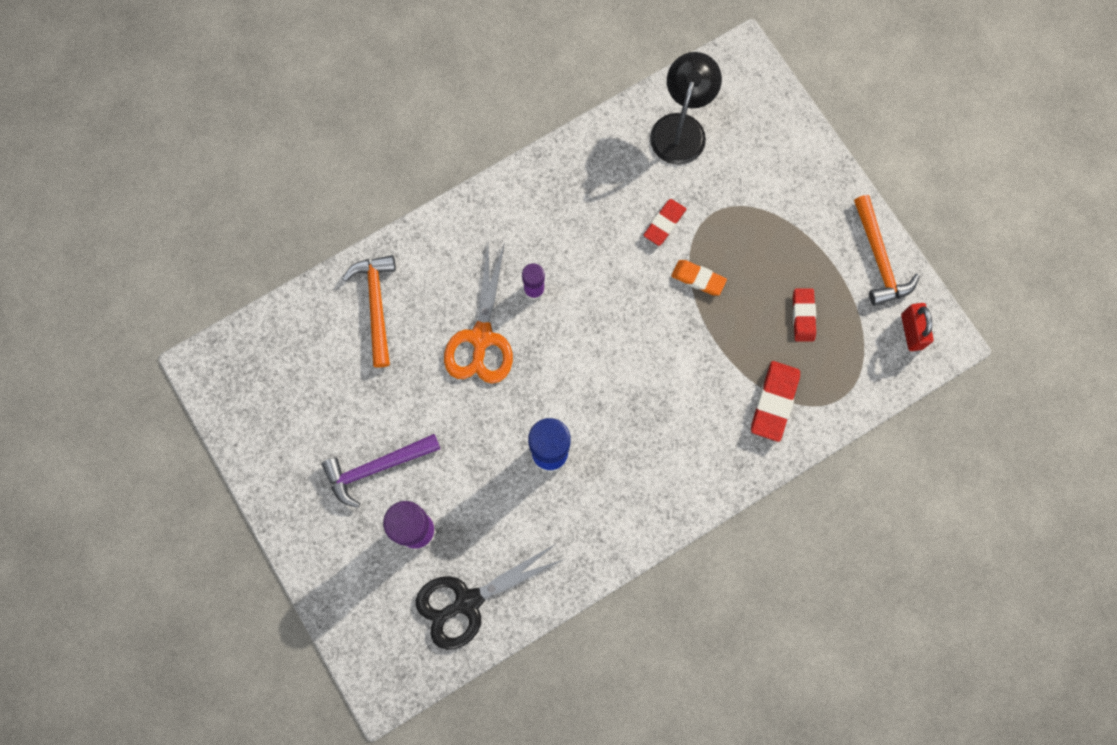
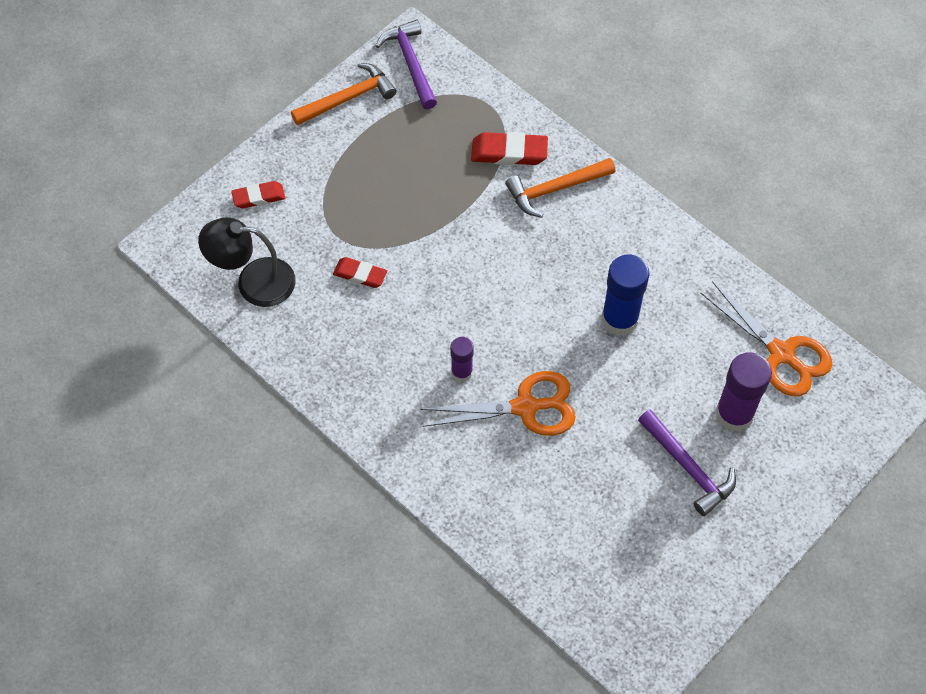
camera: 105 degrees left, 15 degrees down
orange hammer [343,255,396,368] -> orange hammer moved to [505,158,616,218]
black scissors [416,543,565,650] -> orange scissors [700,281,832,396]
orange eraser [671,260,727,296] -> none
red eraser [793,288,816,342] -> red eraser moved to [231,181,285,208]
red padlock [901,303,934,351] -> purple hammer [376,19,437,109]

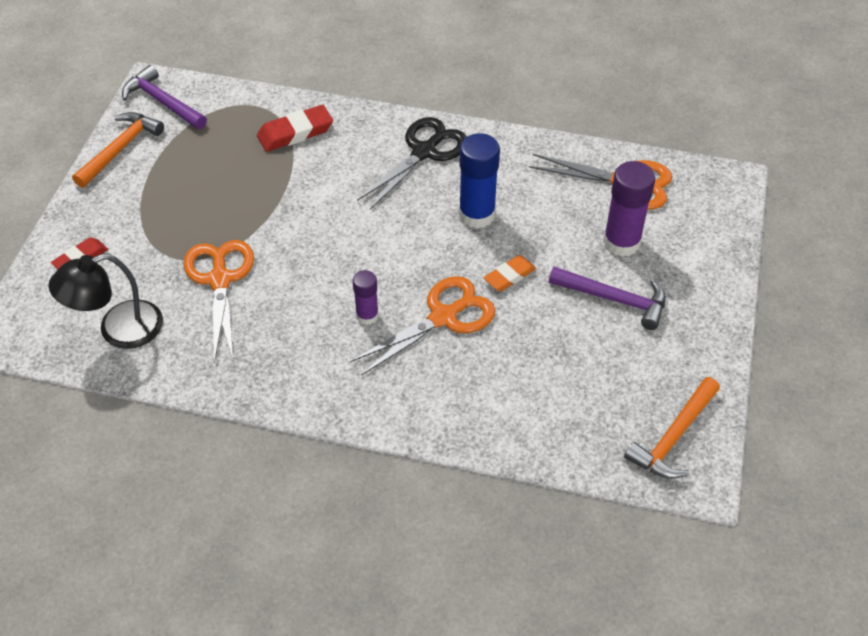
camera: 30 degrees left, 10 degrees down
red eraser [333,257,387,288] -> orange scissors [183,240,254,363]
orange hammer [505,158,616,218] -> orange hammer moved to [624,377,720,479]
none -> black scissors [357,117,467,209]
none -> orange eraser [484,255,536,291]

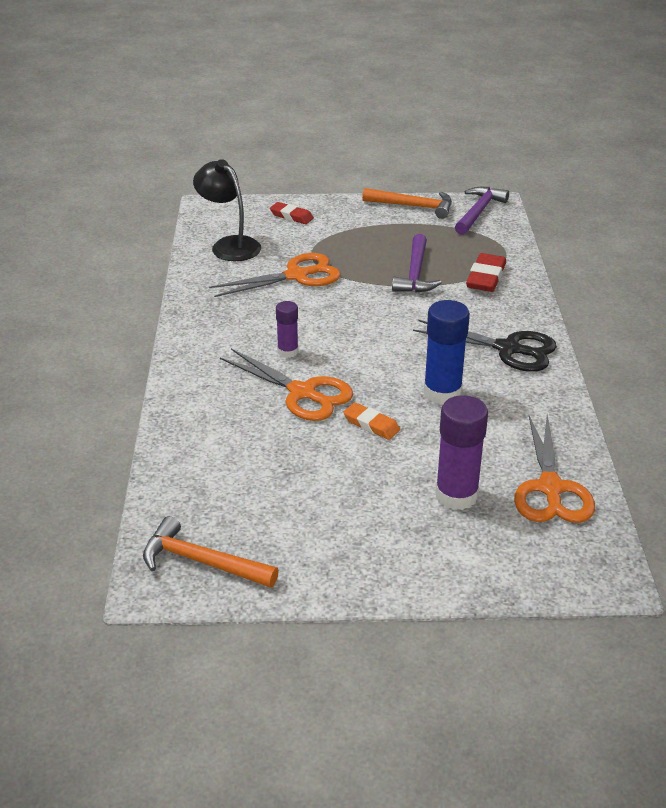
camera: 75 degrees right, 15 degrees down
red eraser [257,105,333,152] -> red eraser turned 60 degrees clockwise [466,253,506,292]
purple hammer [549,267,666,330] -> purple hammer moved to [392,234,442,293]

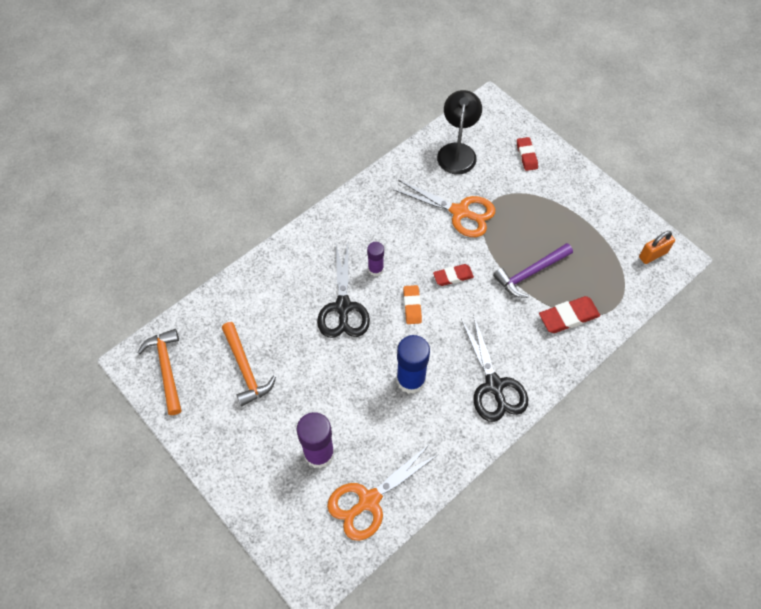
camera: 50 degrees right, 25 degrees up
orange scissors [220,348,353,421] -> black scissors [317,243,370,338]
orange eraser [343,402,400,440] -> orange eraser moved to [403,285,422,324]
orange hammer [362,188,452,219] -> orange hammer moved to [222,322,276,406]
purple hammer [455,187,509,235] -> orange padlock [639,231,675,264]
none -> red eraser [433,264,474,286]

